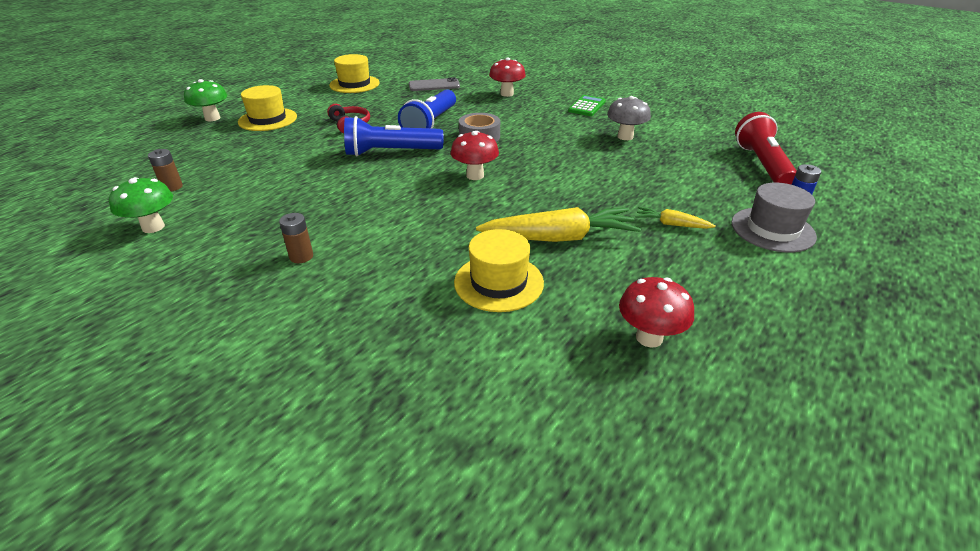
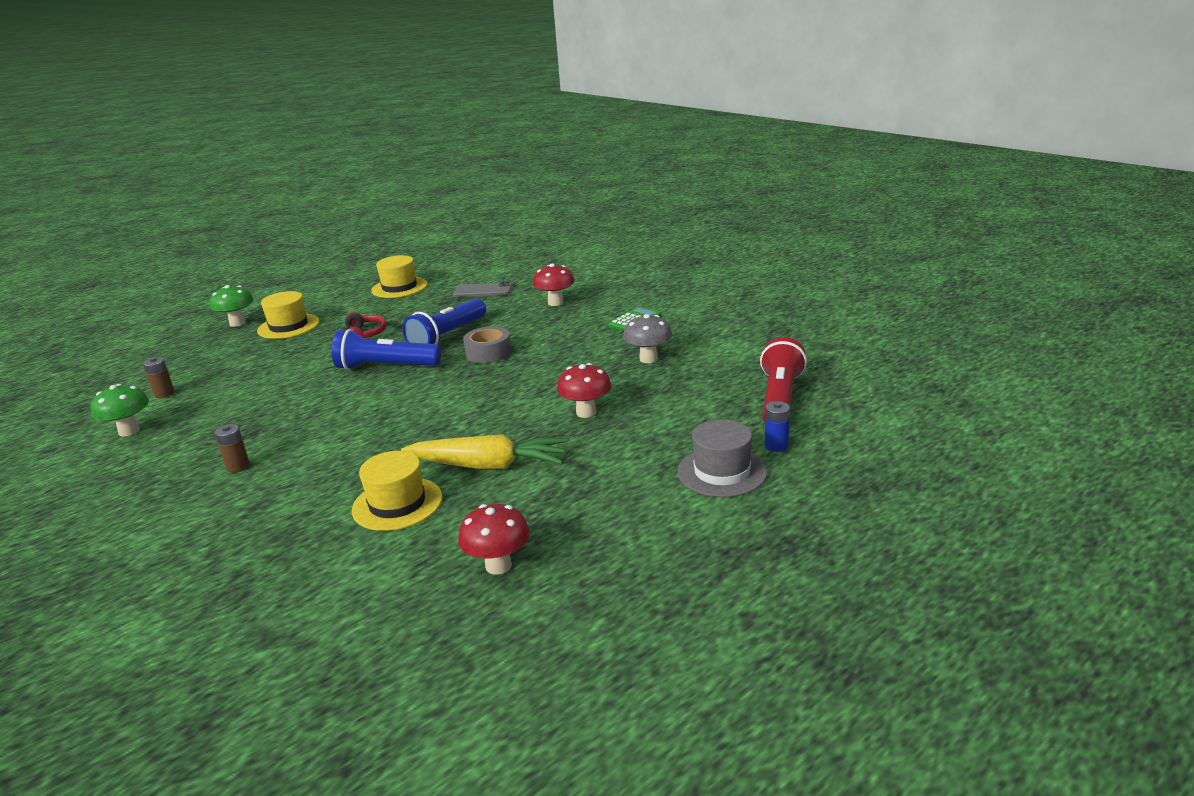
camera: 15 degrees right, 10 degrees down
red mushroom [451,131,499,180] -> red mushroom moved to [557,363,612,418]
yellow carrot [636,207,716,229] -> none

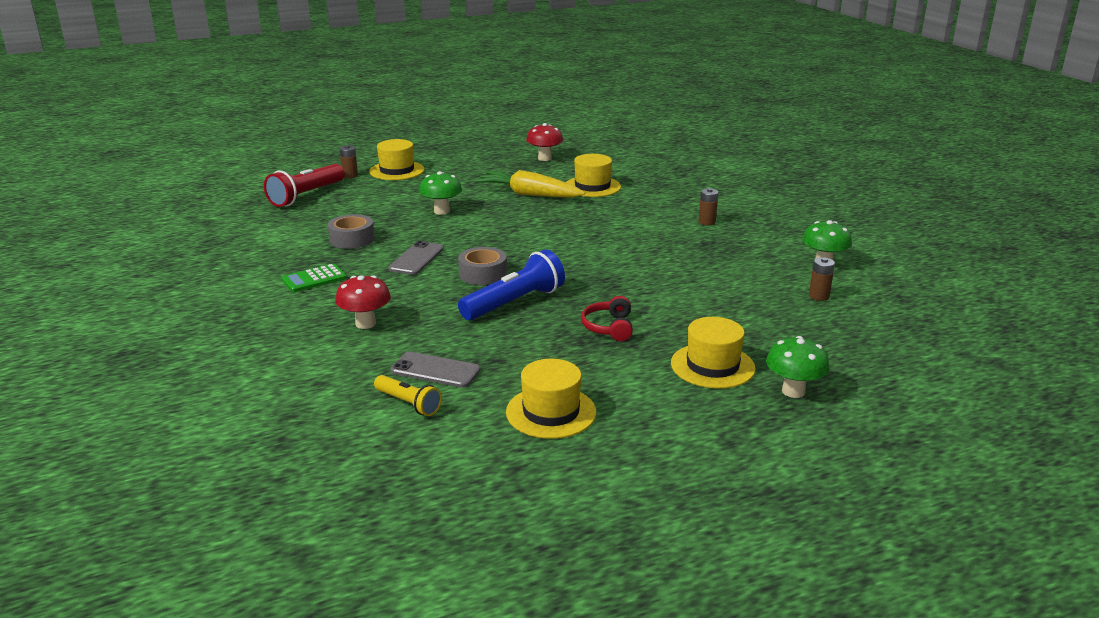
camera: 165 degrees left, 0 degrees up
blue flashlight [332,329,441,370] -> none
red mushroom [557,363,612,418] -> green mushroom [419,171,462,215]
grey mushroom [623,314,672,363] -> grey tape [328,214,375,249]
grey hat [678,419,767,497] -> yellow hat [369,139,424,180]
blue battery [765,401,790,452] -> brown battery [340,145,358,178]
none -> yellow flashlight [374,375,442,416]
none -> grey phone [388,241,444,275]

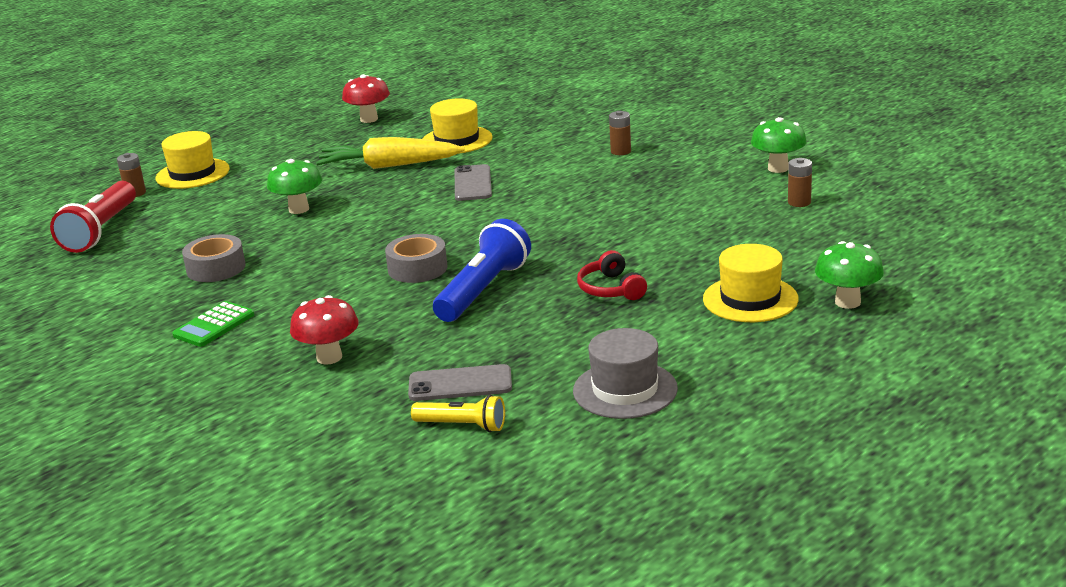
camera: 20 degrees left, 0 degrees up
grey phone [388,241,444,275] -> grey phone moved to [455,164,492,201]
yellow hat [506,359,596,439] -> grey hat [573,328,678,419]

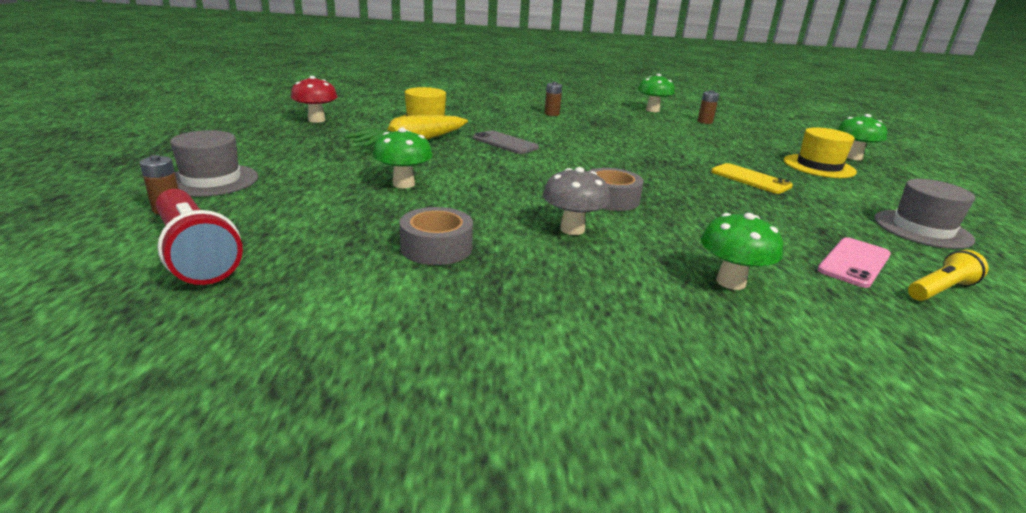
camera: 50 degrees left, 0 degrees up
yellow hat [156,131,230,189] -> grey hat [170,130,258,197]
green calculator [172,301,255,347] -> none
red mushroom [290,295,359,365] -> green mushroom [701,213,783,290]
grey phone [408,364,512,401] -> pink phone [817,237,891,288]
blue flashlight [433,219,531,322] -> none
red headphones [577,250,647,300] -> yellow phone [711,163,793,194]
none -> grey mushroom [543,167,610,235]

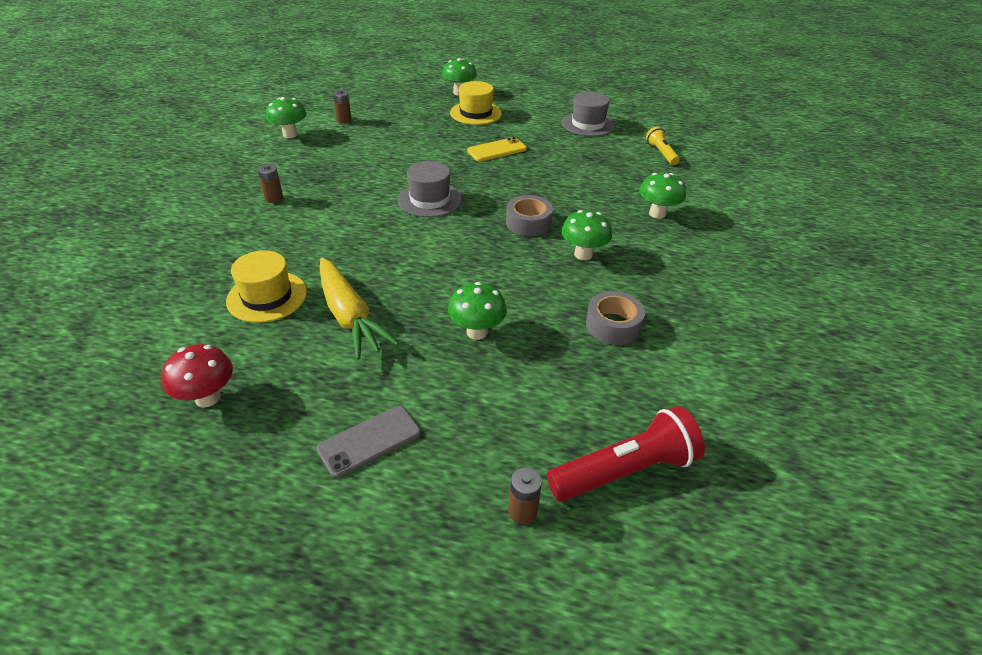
camera: 75 degrees left, 15 degrees up
grey hat [170,130,258,197] -> grey hat moved to [398,161,462,217]
grey phone [473,130,539,154] -> grey phone moved to [317,406,421,478]
grey mushroom [543,167,610,235] -> green mushroom [562,210,612,260]
pink phone [817,237,891,288] -> none

